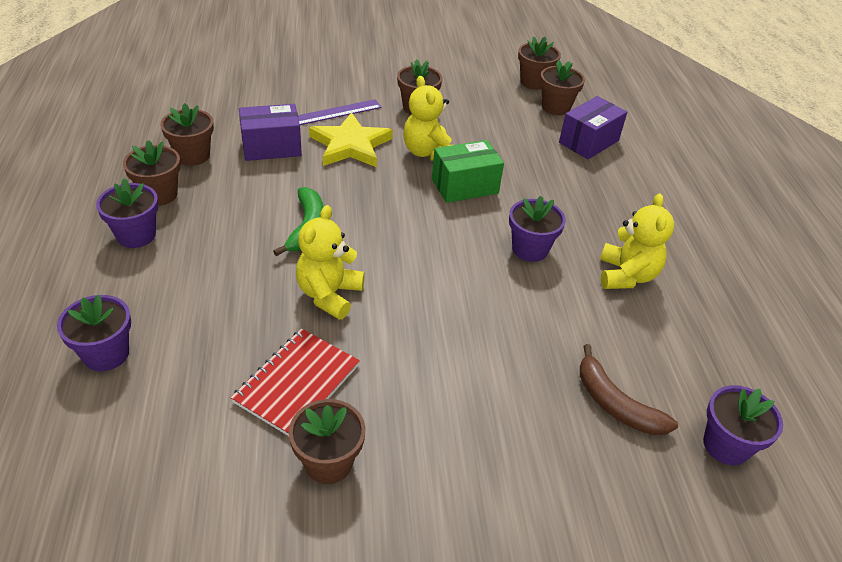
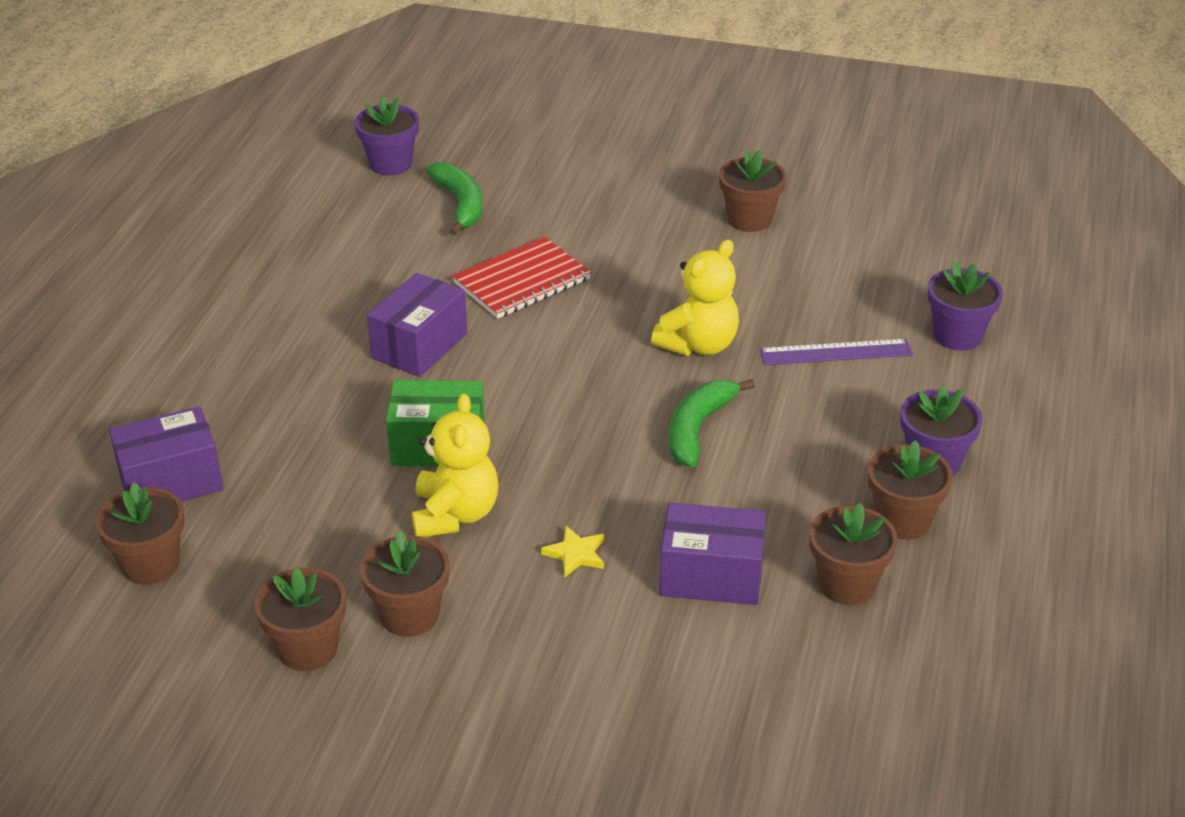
camera: 155 degrees left, 5 degrees down
red notebook [231,329,360,436] -> red notebook moved to [452,237,591,319]
purple ruler [298,99,382,125] -> purple ruler moved to [759,339,913,365]
yellow star [309,112,393,167] -> yellow star [541,526,604,577], size x0.45
purple flower pot [509,196,566,262] -> purple box [367,273,467,377]
brown flower pot [518,36,561,90] -> brown flower pot moved to [254,568,346,671]
brown banana [580,344,678,435] -> green banana [426,162,483,235]
yellow teddy bear [600,193,674,289] -> none

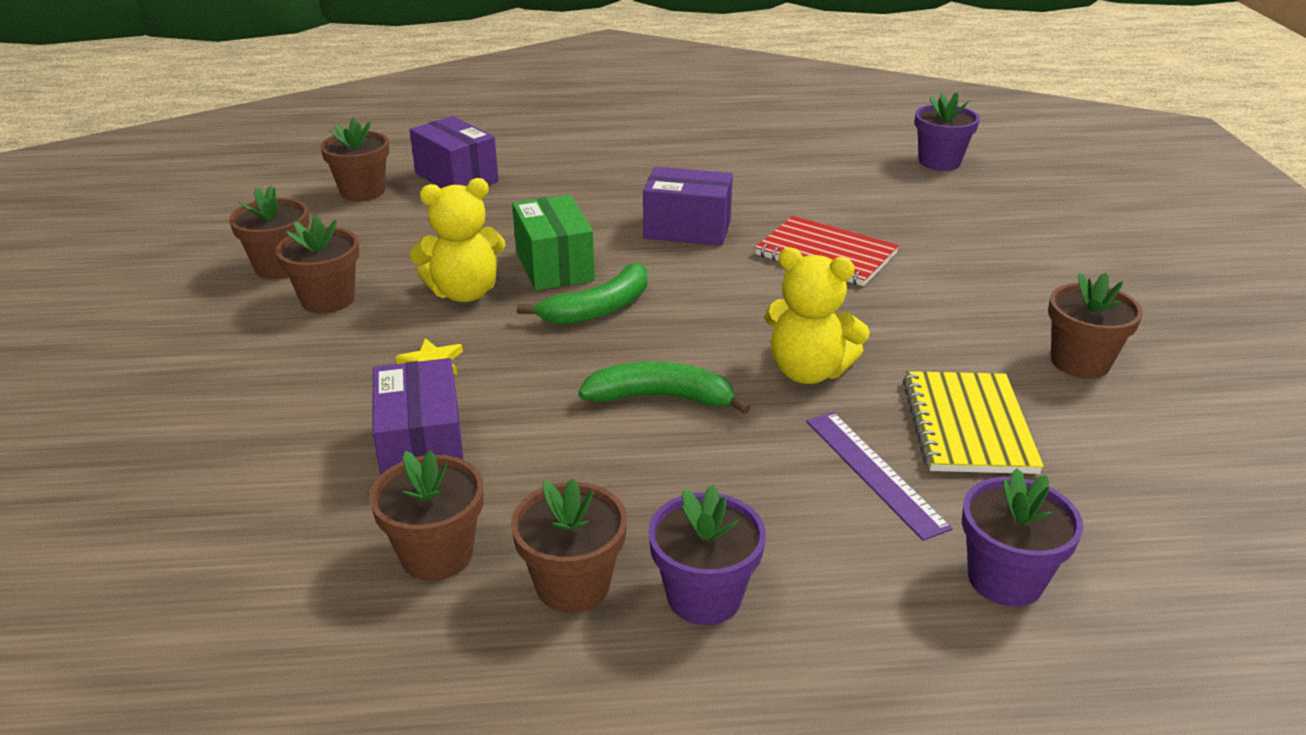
camera: 70 degrees right, 5 degrees down
green banana [426,162,483,235] -> green banana moved to [517,263,647,325]
none -> yellow notebook [903,371,1044,474]

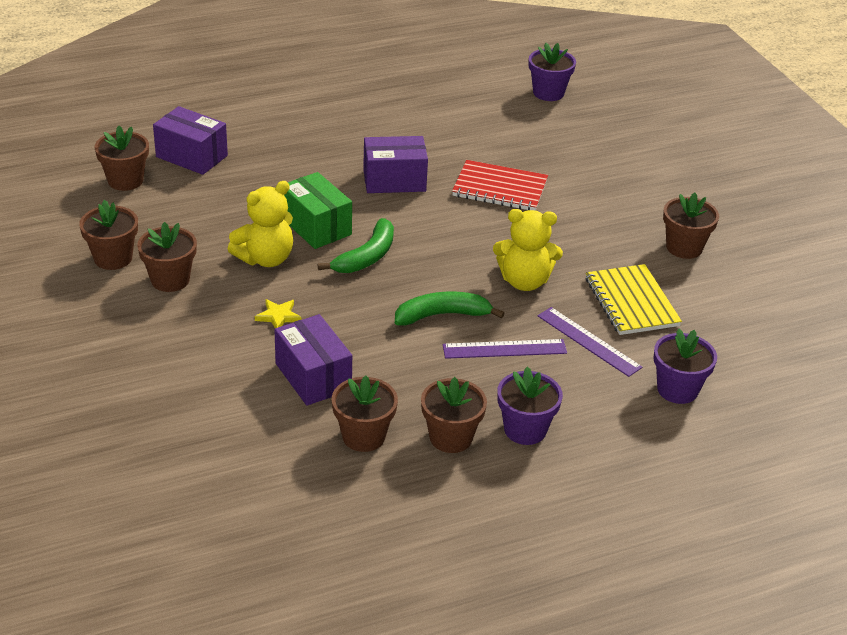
camera: 20 degrees left, 5 degrees up
none -> purple ruler [443,339,567,359]

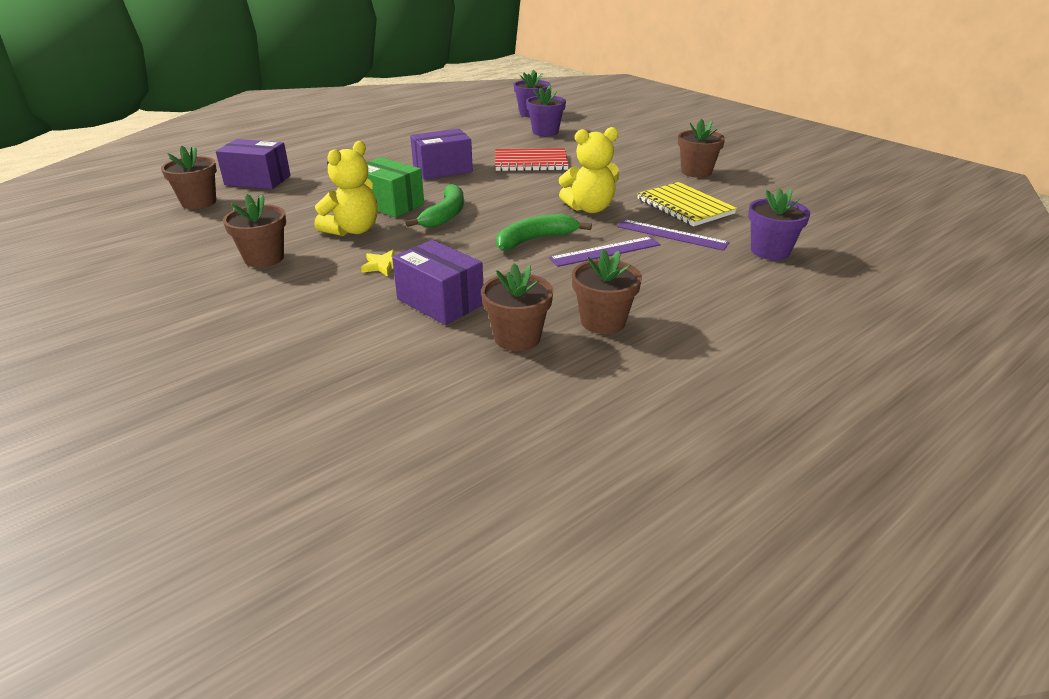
camera: 15 degrees left, 5 degrees down
brown flower pot [79,200,138,270] -> none
purple flower pot [498,366,563,445] -> purple flower pot moved to [526,85,566,136]

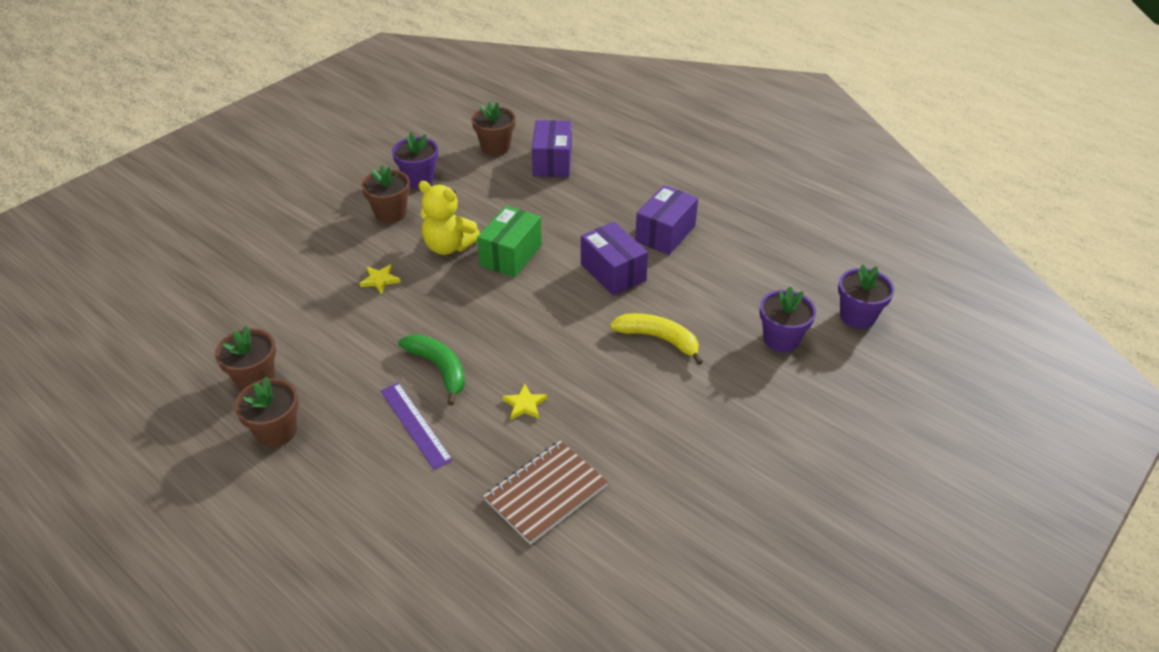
camera: 80 degrees right, 10 degrees up
purple box [392,240,483,325] -> purple box moved to [635,185,698,255]
green banana [405,184,464,228] -> none
red notebook [495,148,569,171] -> yellow banana [610,313,703,365]
yellow teddy bear [559,127,619,213] -> yellow star [502,384,548,420]
purple ruler [617,219,730,251] -> none
yellow notebook [637,182,737,226] -> brown notebook [483,440,608,545]
brown flower pot [678,119,725,178] -> none
purple flower pot [748,189,811,260] -> purple flower pot moved to [392,132,438,188]

